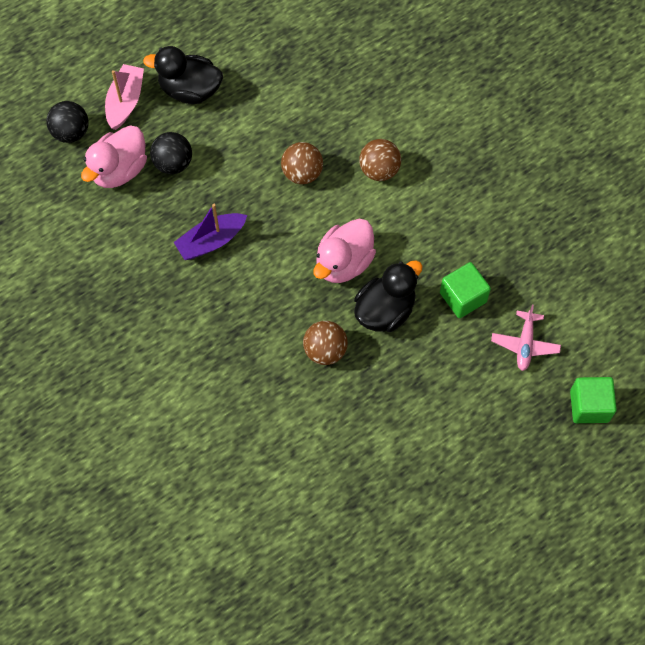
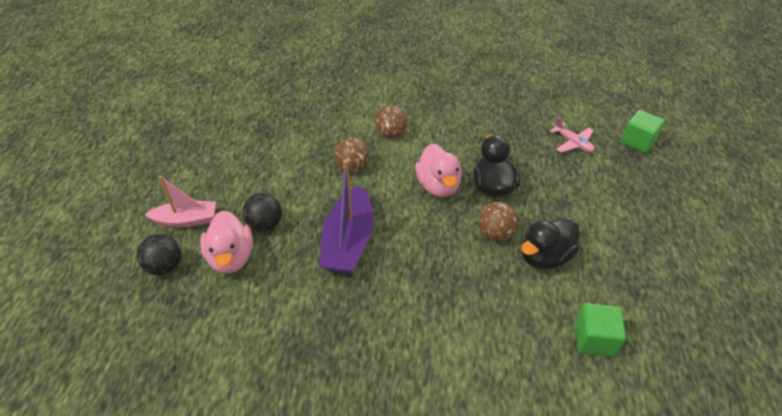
camera: 50 degrees left, 20 degrees down
pink boat [105,64,144,130] -> pink boat turned 120 degrees clockwise [144,176,216,228]
black duck [143,46,223,104] -> black duck moved to [521,216,580,269]
purple boat [174,204,247,260] -> purple boat [319,159,374,274], size x1.54
green cube [440,262,491,318] -> green cube moved to [575,303,626,357]

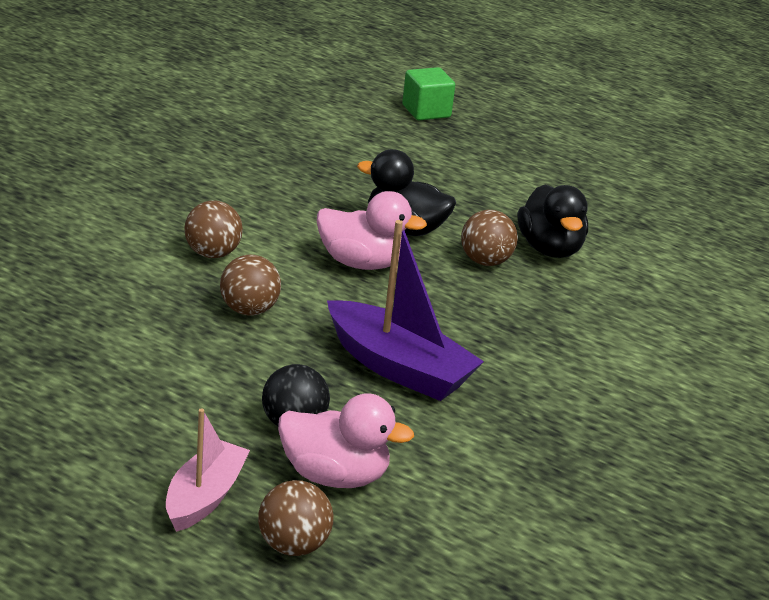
camera: 65 degrees left, 15 degrees down
black ball [137,234,181,275] -> brown ball [258,480,334,556]
pink plane [550,117,595,153] -> none
green cube [575,303,626,357] -> none

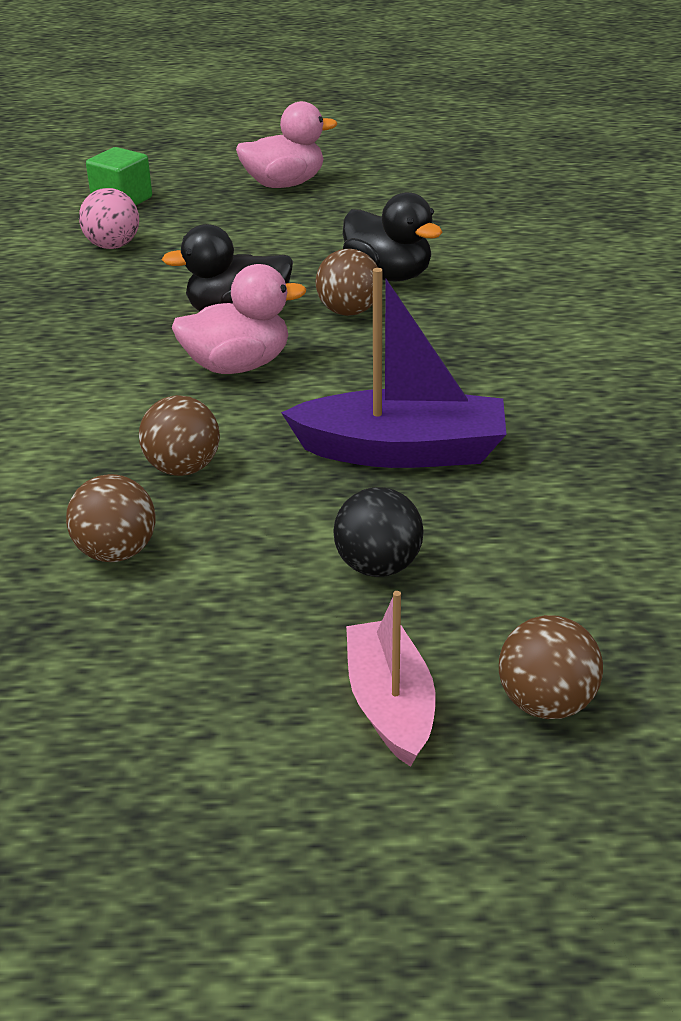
camera: 30 degrees left, 5 degrees up
brown ball [184,200,243,258] -> brown ball moved to [66,474,156,562]
pink duck [278,393,414,488] -> pink duck moved to [236,101,337,188]
none -> pink ball [79,188,139,249]

